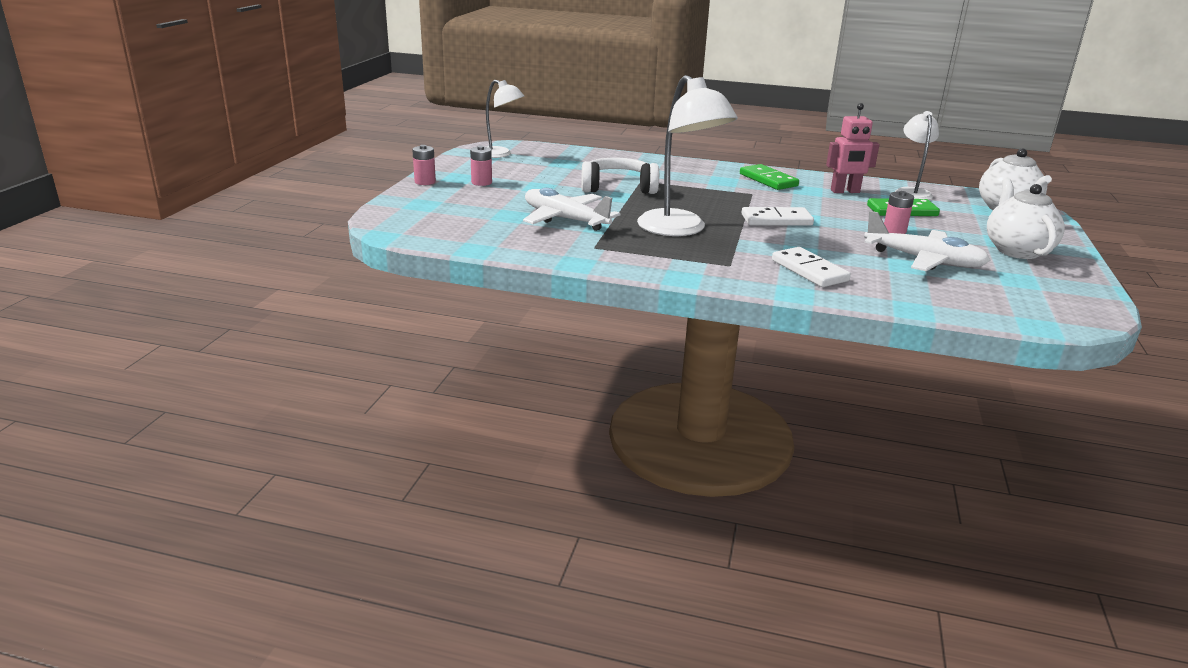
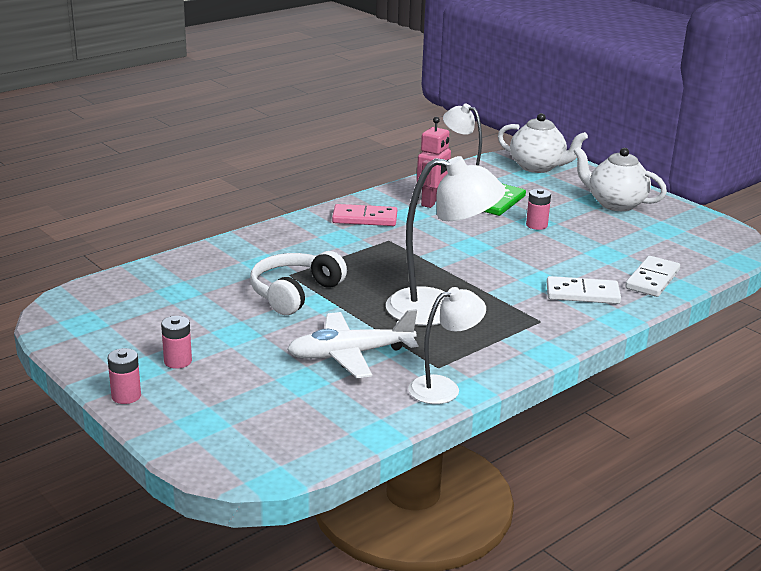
camera: 55 degrees left, 0 degrees up
white lamp [486,80,524,158] -> white lamp moved to [408,287,486,404]
green domino [740,164,799,190] -> pink domino [332,204,397,226]
white domino [742,207,814,226] -> white domino moved to [625,256,680,297]
white plane [864,211,990,271] -> none

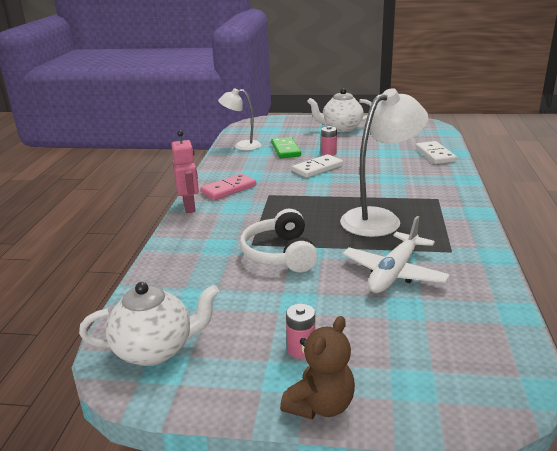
camera: 40 degrees left, 0 degrees up
pink battery [107,348,141,404] -> brown teddy bear [280,316,355,419]
white lamp [408,287,486,404] -> none
pink robot [417,117,451,208] -> pink robot moved to [171,130,199,213]
white teapot [498,113,588,173] -> white teapot moved to [79,282,219,366]
white domino [547,276,621,304] -> white domino moved to [292,154,343,178]

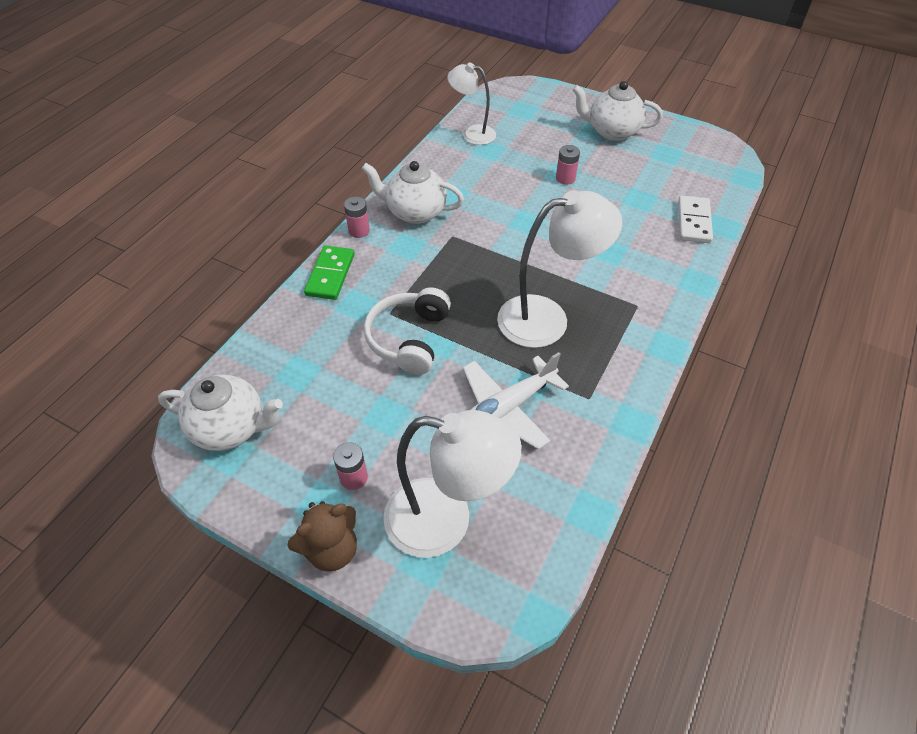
camera: 20 degrees right, 25 degrees up
pink robot [171,130,199,213] -> pink battery [344,197,370,238]
pink domino [200,173,256,200] -> white teapot [362,161,464,224]
green domino [271,137,301,158] -> green domino moved to [304,245,354,300]
white domino [292,154,343,178] -> none
none -> white lamp [383,410,522,558]

